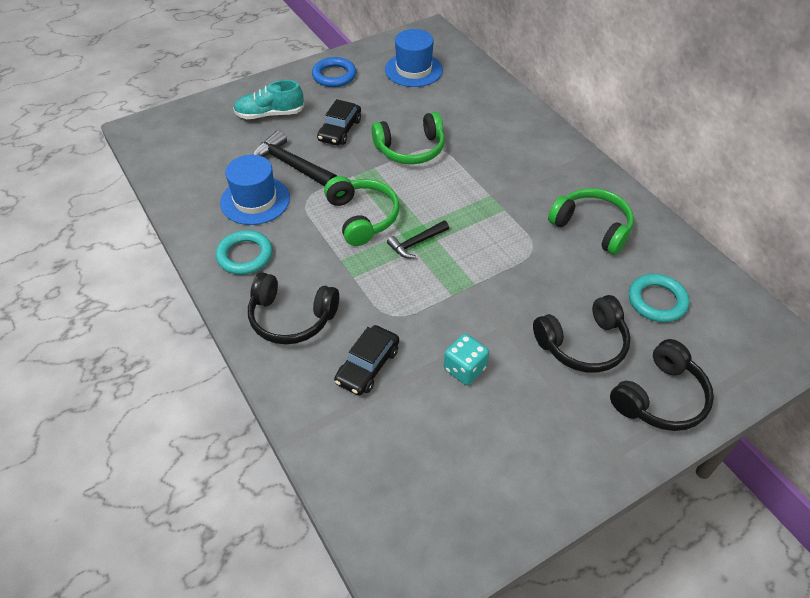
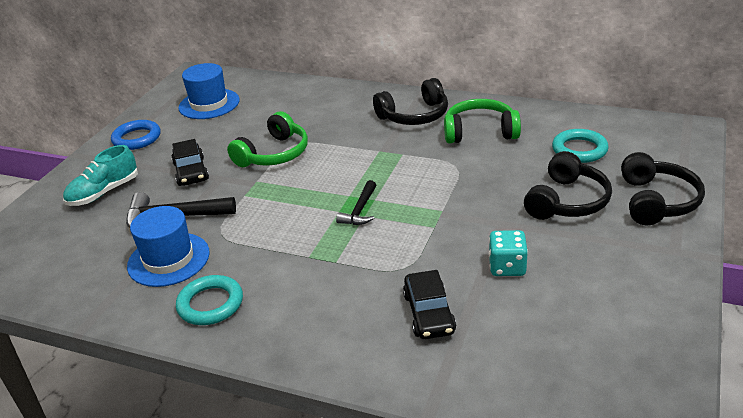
camera: 35 degrees left, 15 degrees down
black headphones [248,272,339,344] -> black headphones moved to [373,78,448,125]
green headphones [324,176,399,246] -> none

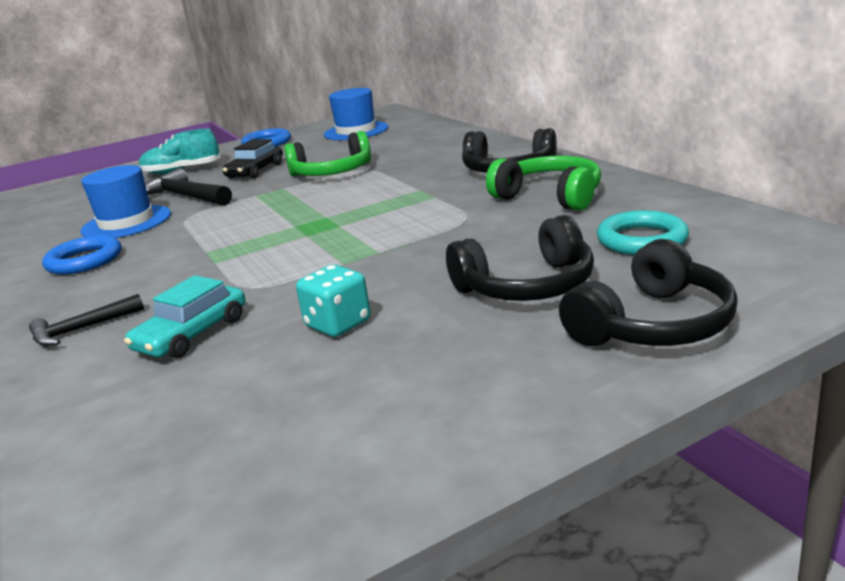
camera: 40 degrees right, 10 degrees down
turquoise ring [176,275,243,325] -> blue ring [42,235,121,275]
black hammer [336,180,376,225] -> black hammer moved to [29,294,144,346]
black car [403,270,456,339] -> turquoise car [124,275,245,358]

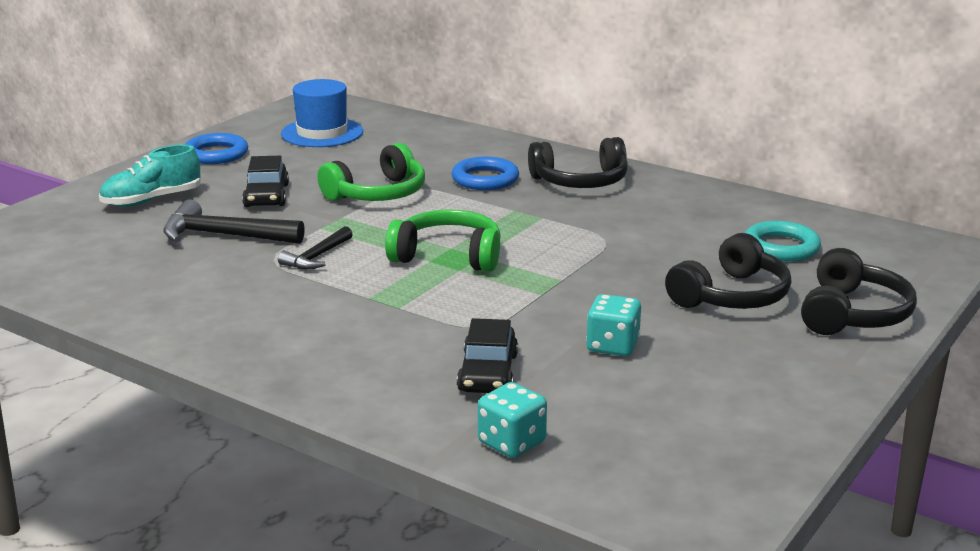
camera: 30 degrees left, 0 degrees up
black hammer [29,294,144,346] -> black hammer moved to [278,226,353,270]
blue ring [42,235,121,275] -> blue ring moved to [451,157,519,190]
blue hat [80,165,171,238] -> none
turquoise car [124,275,245,358] -> black car [457,318,518,393]
green headphones [486,156,601,211] -> green headphones moved to [385,209,501,272]
none -> turquoise dice [478,382,547,458]

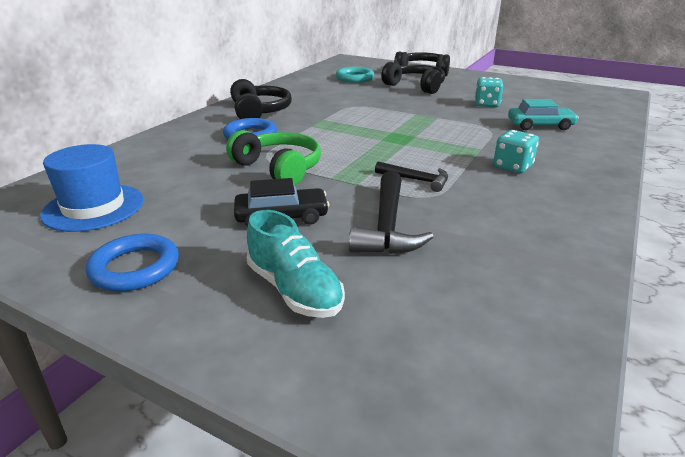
camera: 95 degrees left, 5 degrees up
green headphones [385,209,501,272] -> none
black car [457,318,518,393] -> turquoise car [508,99,579,130]
turquoise dice [478,382,547,458] -> turquoise dice moved to [493,130,539,173]

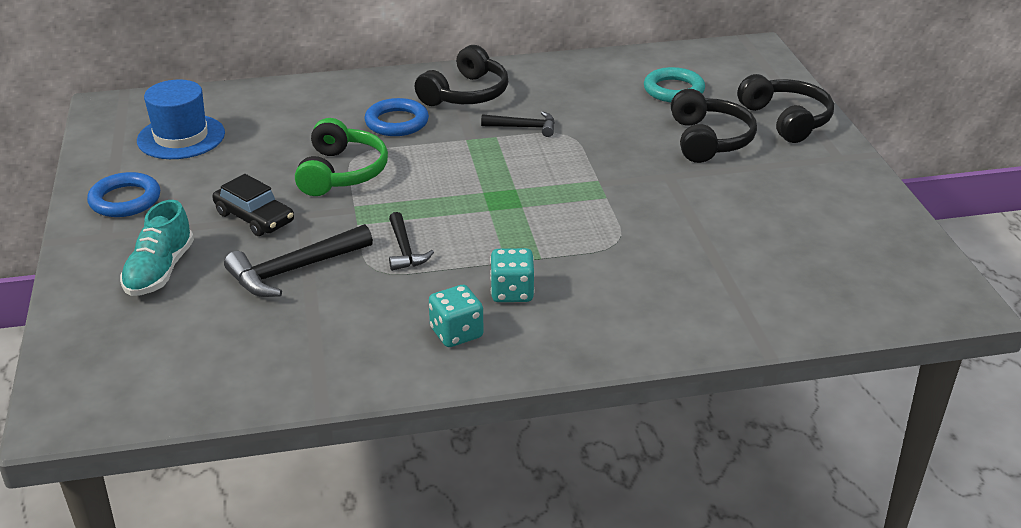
camera: 50 degrees right, 5 degrees up
turquoise dice [475,77,503,107] -> turquoise dice moved to [429,285,484,347]
turquoise car [508,99,579,130] -> none
none -> black hammer [481,112,555,137]

